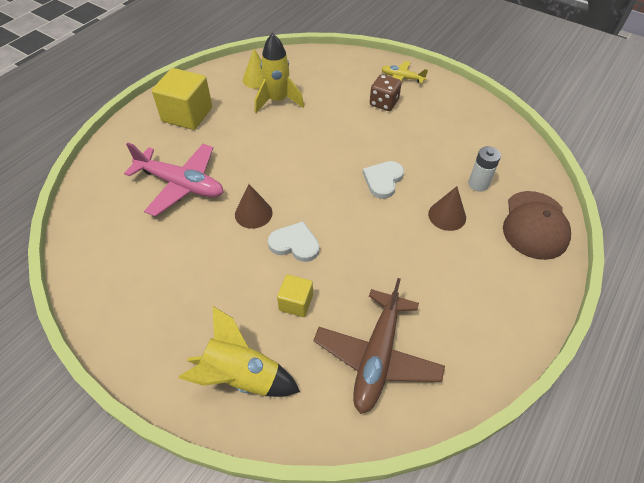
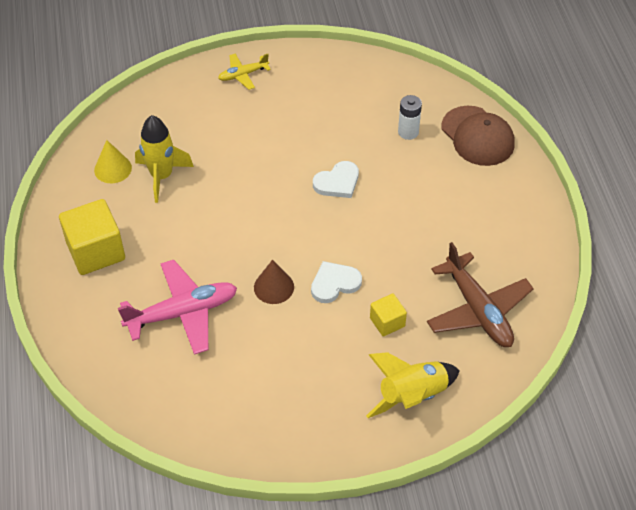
camera: 45 degrees left, 0 degrees up
white heart [363,161,404,199] -> white heart turned 105 degrees counterclockwise [313,161,359,198]
brown dice [370,74,402,111] -> none
brown cone [428,186,466,231] -> none

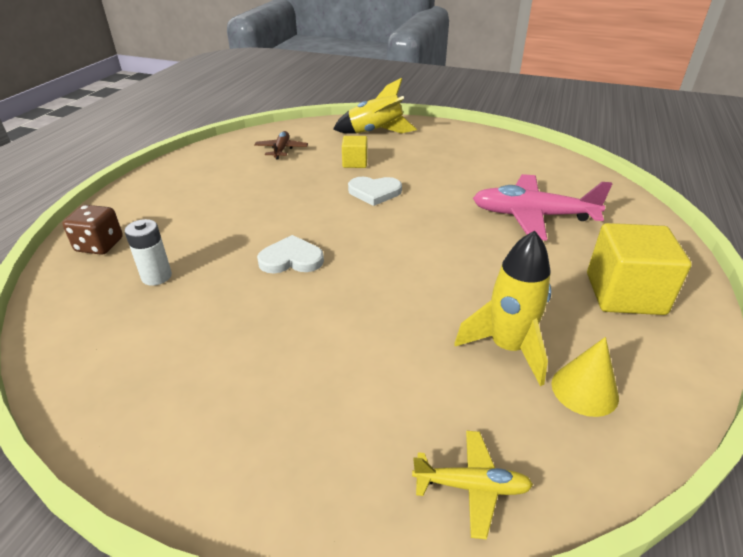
camera: 150 degrees left, 15 degrees down
yellow plane [218,53,271,90] -> yellow plane moved to [412,431,533,539]
brown cone [254,260,294,304] -> none
brown plane [427,242,534,347] -> brown plane [254,131,308,160], size x0.53
brown cap [442,106,515,166] -> brown dice [63,205,123,255]

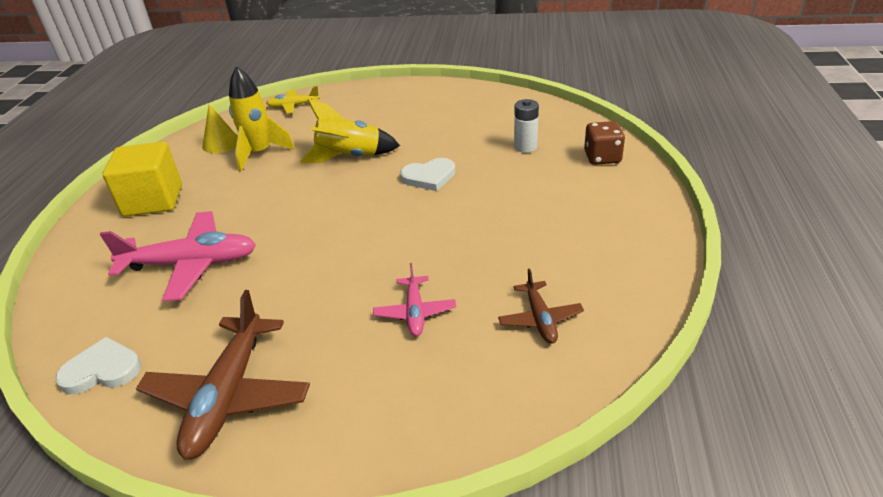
camera: 170 degrees right, 0 degrees up
yellow rocket [333,78,417,133] -> yellow rocket moved to [300,99,400,163]
yellow cube [342,136,368,168] -> pink plane [373,263,456,336]
white heart [348,177,402,206] -> white heart moved to [55,337,141,394]
none -> brown plane [136,290,310,460]

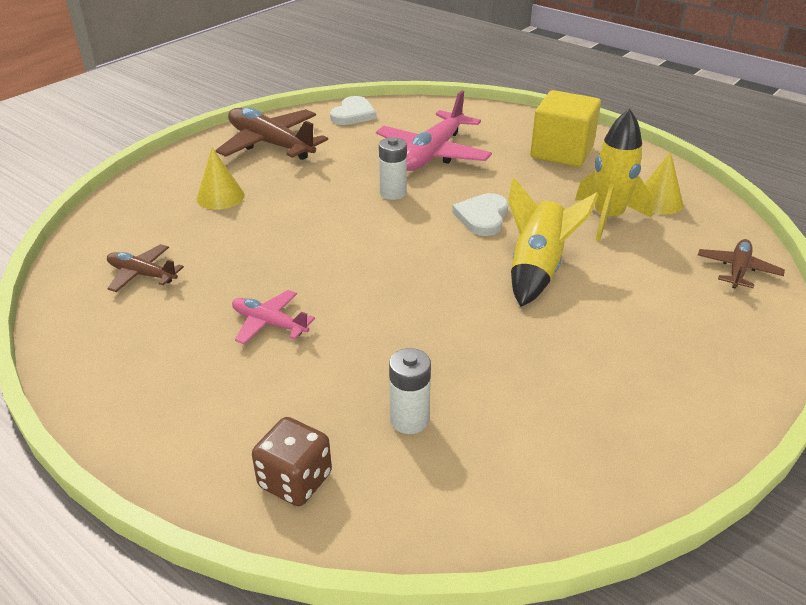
camera: 120 degrees right, 0 degrees up
yellow plane [266,86,320,114] -> brown plane [698,239,785,288]
pink plane [373,263,456,336] -> pink plane moved to [232,290,315,344]
white heart [400,158,456,191] -> white heart moved to [452,193,508,236]
none -> yellow cone [196,147,245,210]
none -> white battery [379,137,407,200]

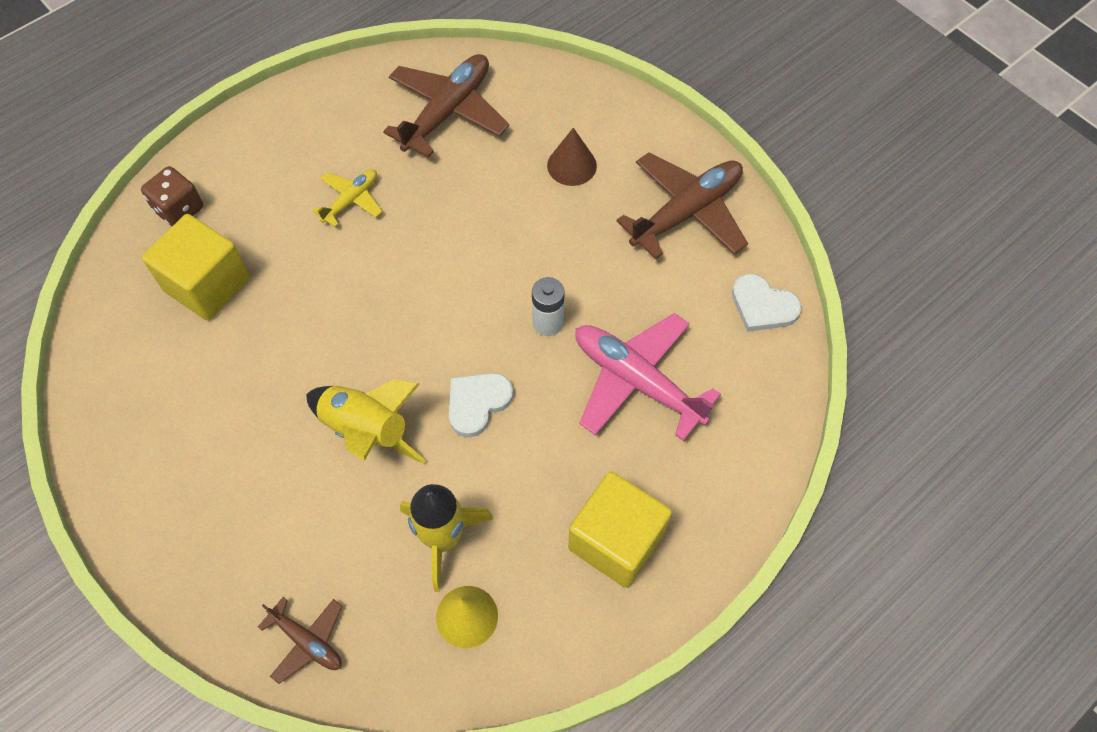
camera: 100 degrees right, 25 degrees up
brown plane [107,244,184,292] -> brown plane [383,54,509,158], size x1.87
yellow cone [196,147,245,210] -> brown cone [547,128,597,186]
pink plane [232,290,315,344] -> yellow plane [313,169,383,227]
white battery [389,348,431,434] -> yellow cube [142,214,250,320]
white heart [452,193,508,236] -> white heart turned 75 degrees counterclockwise [449,373,513,437]

